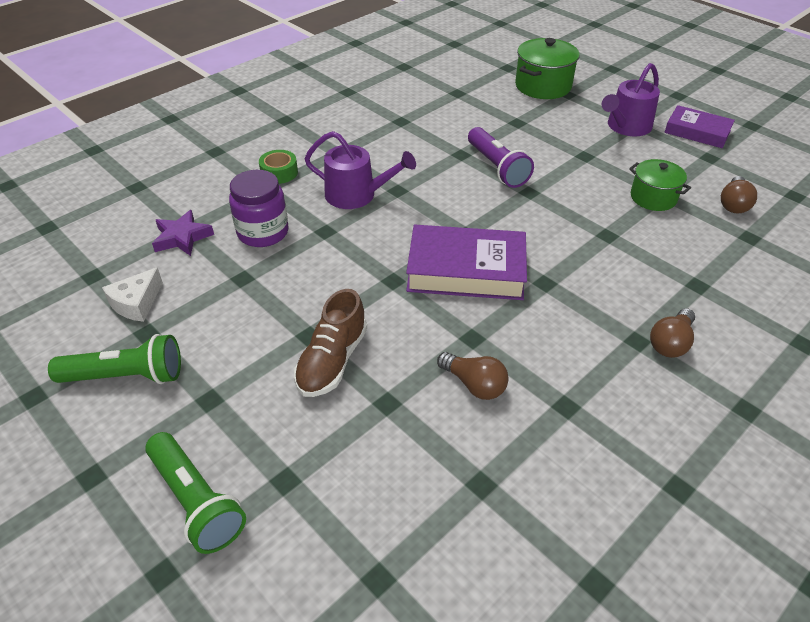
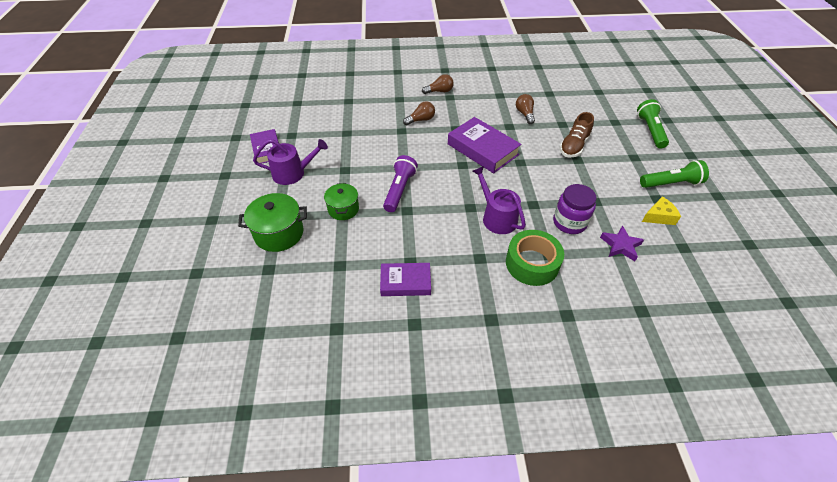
camera: 140 degrees left, 5 degrees up
green flashlight [48,334,181,384] -> green flashlight turned 135 degrees clockwise [640,160,709,188]
white cheese [102,267,163,322] -> yellow cheese [642,196,681,225]
green tape [259,150,298,184] -> green tape [506,230,564,286], size x1.84
brown shoe [294,289,367,397] -> brown shoe turned 150 degrees clockwise [560,112,594,158]
green pot [629,159,691,211] -> green pot moved to [324,183,359,220]
brown light bulb [721,176,757,214] -> brown light bulb moved to [403,101,435,125]
none -> purple book [380,263,431,296]

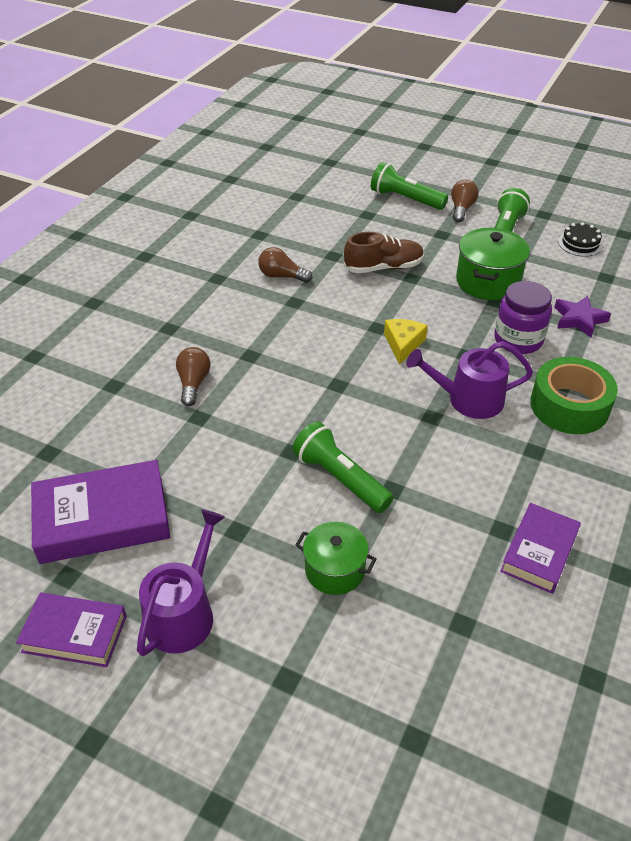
camera: 60 degrees left, 5 degrees down
green pot [238,193,307,252] -> green pot moved to [456,228,530,300]
purple flashlight [383,155,418,212] -> green flashlight [292,421,394,513]
brown light bulb [422,74,454,94] -> brown light bulb moved to [451,180,479,222]
purple book [448,117,522,173] -> purple book moved to [31,460,170,564]
brown shoe [560,112,594,158] -> brown shoe turned 75 degrees counterclockwise [344,232,424,273]
yellow cheese [642,196,681,225] -> yellow cheese moved to [384,319,428,365]
none -> black cake [558,222,603,257]

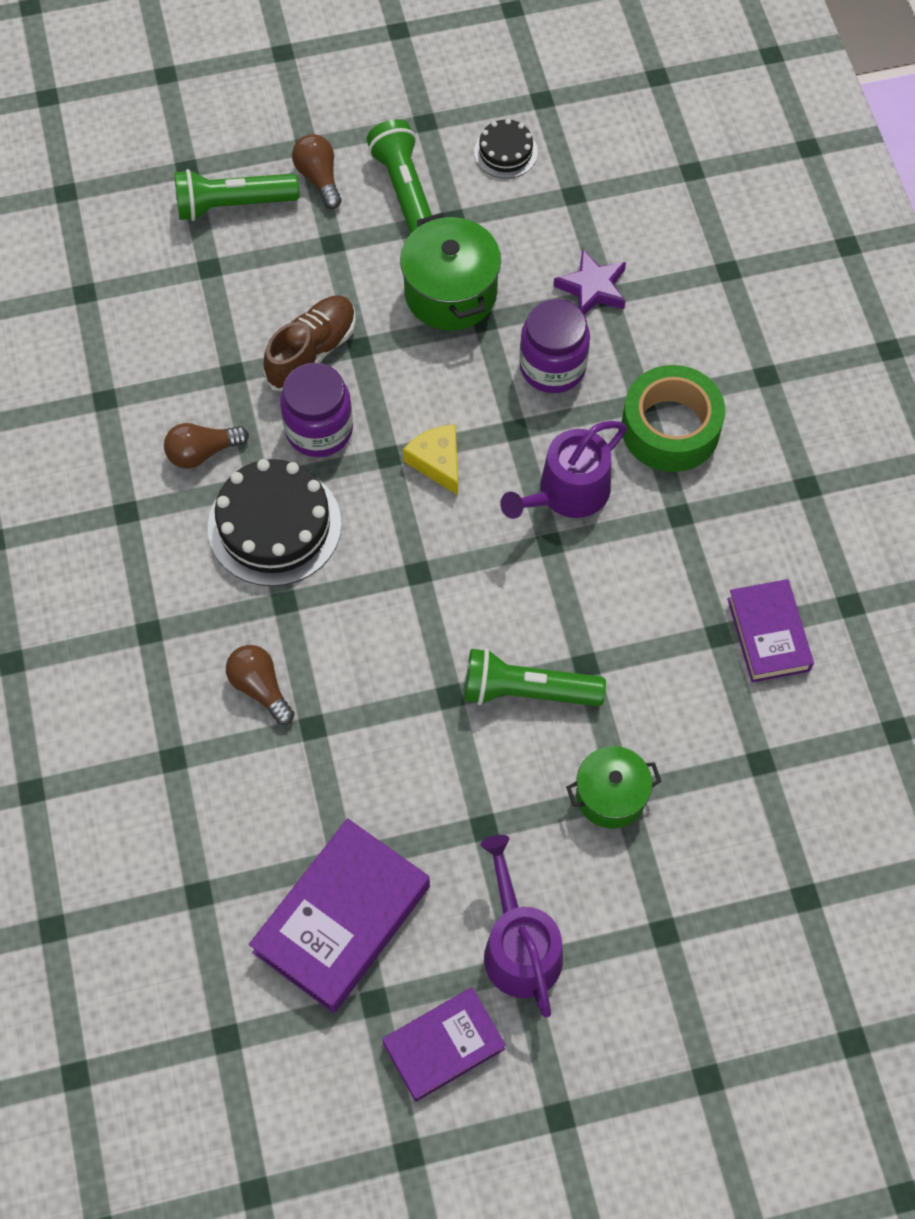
camera: 40 degrees left, 20 degrees up
none -> black cake [208,459,342,586]
none -> purple jar [280,363,353,457]

